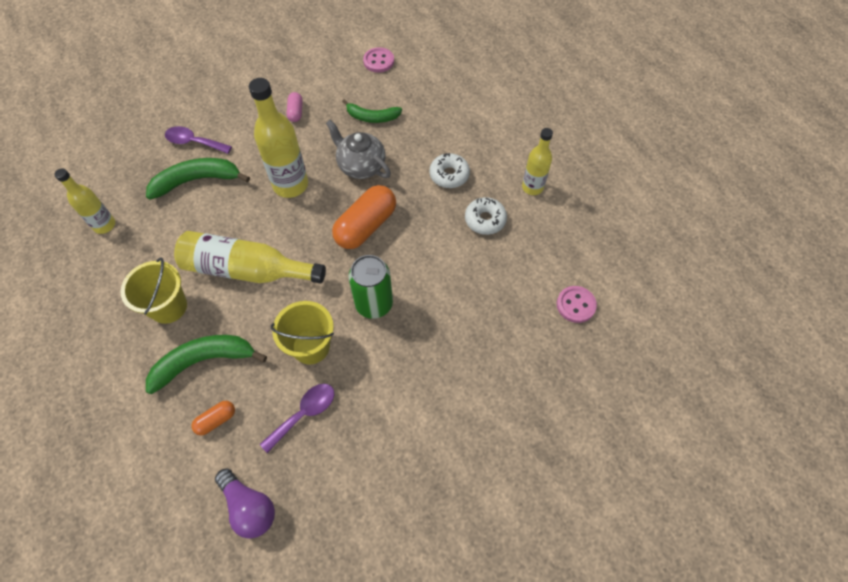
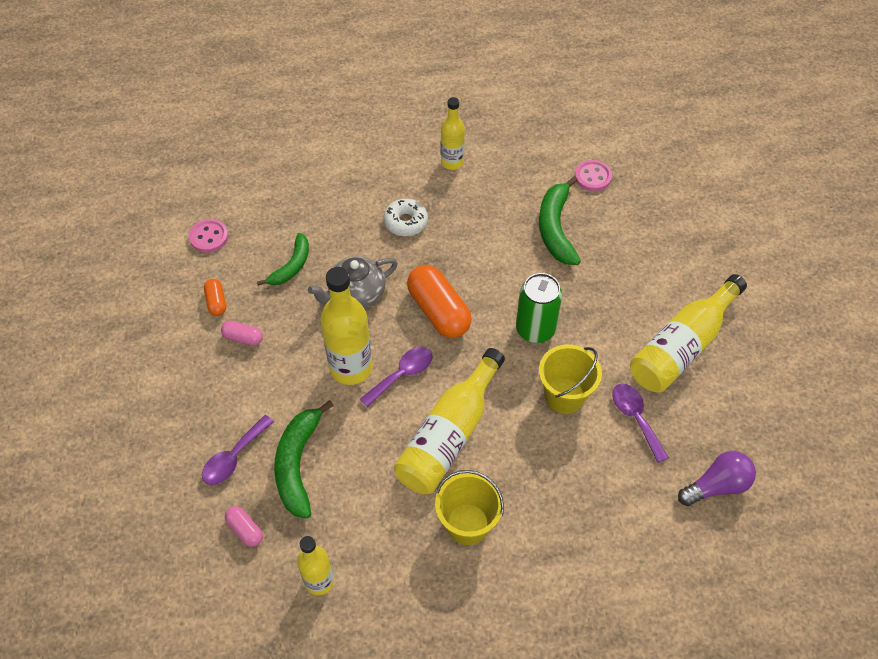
camera: 70 degrees left, 5 degrees down
green banana [146,335,267,394] -> green banana moved to [539,176,581,265]
orange capsule [191,401,235,435] -> orange capsule moved to [204,279,226,316]
white donut [465,197,507,235] -> none
none -> pink capsule [225,506,263,547]
none -> purple spoon [360,347,433,408]
none -> yellow bottle [630,274,747,392]

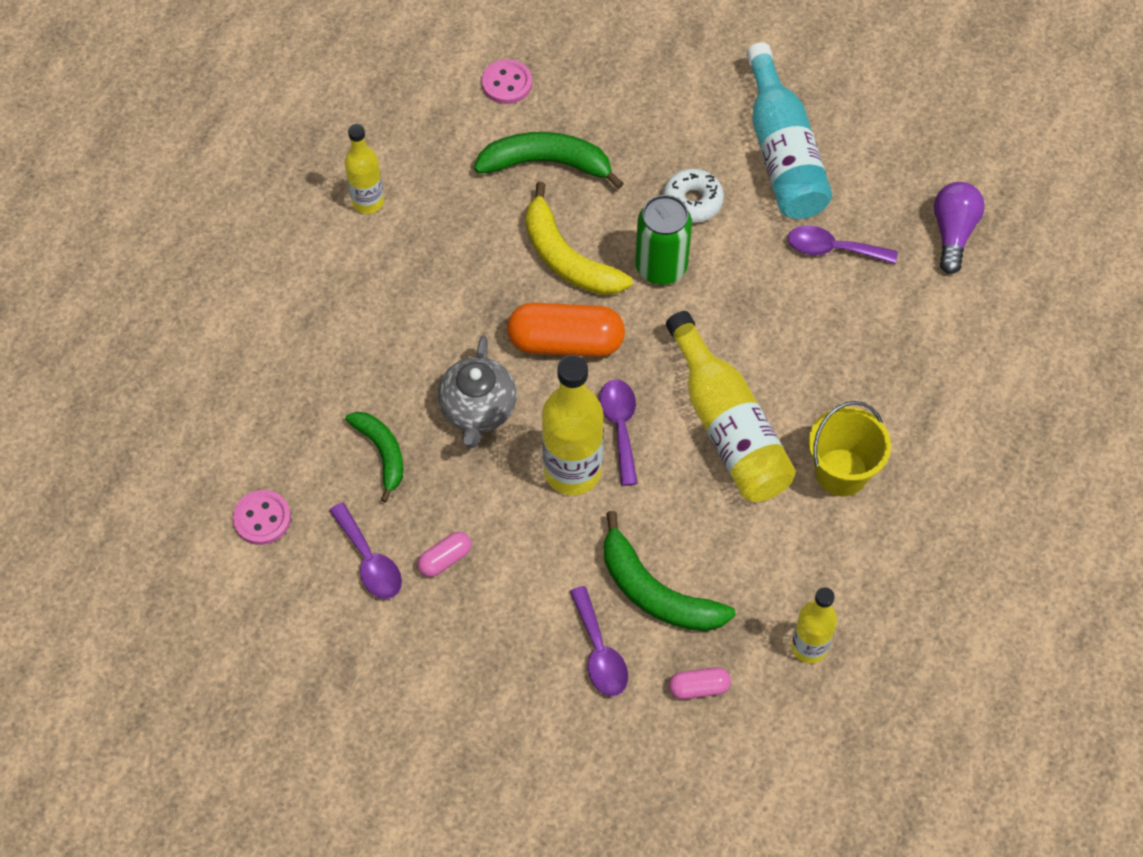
camera: 55 degrees left, 5 degrees up
orange capsule [204,279,226,316] -> purple spoon [329,502,402,599]
white donut [383,199,428,236] -> white donut moved to [663,169,724,223]
green banana [539,176,581,265] -> green banana turned 150 degrees clockwise [474,132,624,189]
yellow bucket [539,344,602,414] -> none
yellow bottle [630,274,747,392] -> turquoise bottle [746,43,832,219]
none -> yellow banana [526,182,633,295]

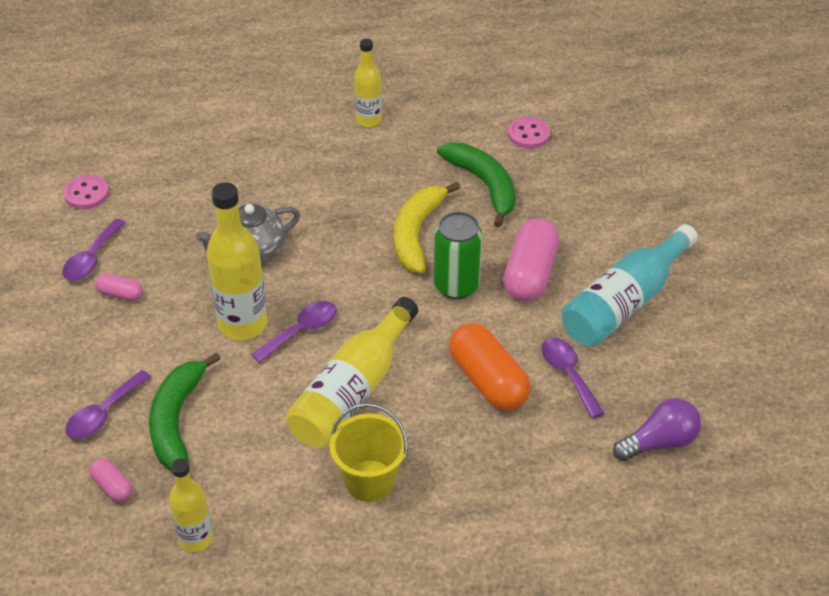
camera: 55 degrees right, 15 degrees down
green banana [345,412,403,503] -> none
orange capsule [507,303,625,357] -> orange capsule moved to [449,323,530,411]
white donut [663,169,724,223] -> pink capsule [503,218,559,302]

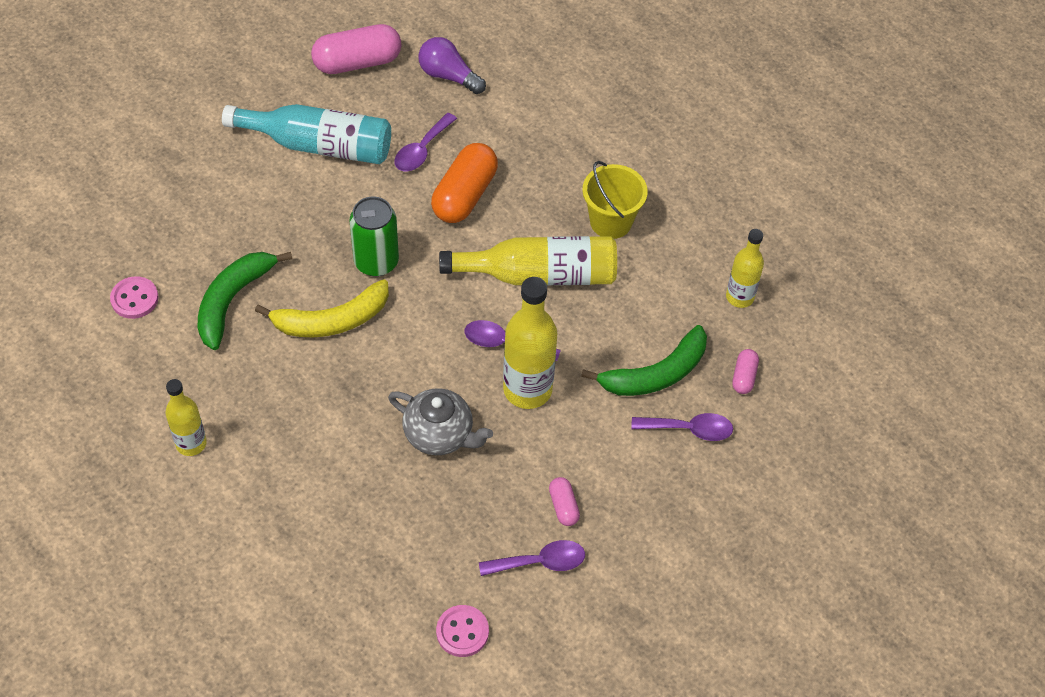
camera: 125 degrees left, 10 degrees up
pink capsule [503,218,559,302] -> pink capsule moved to [311,24,401,74]

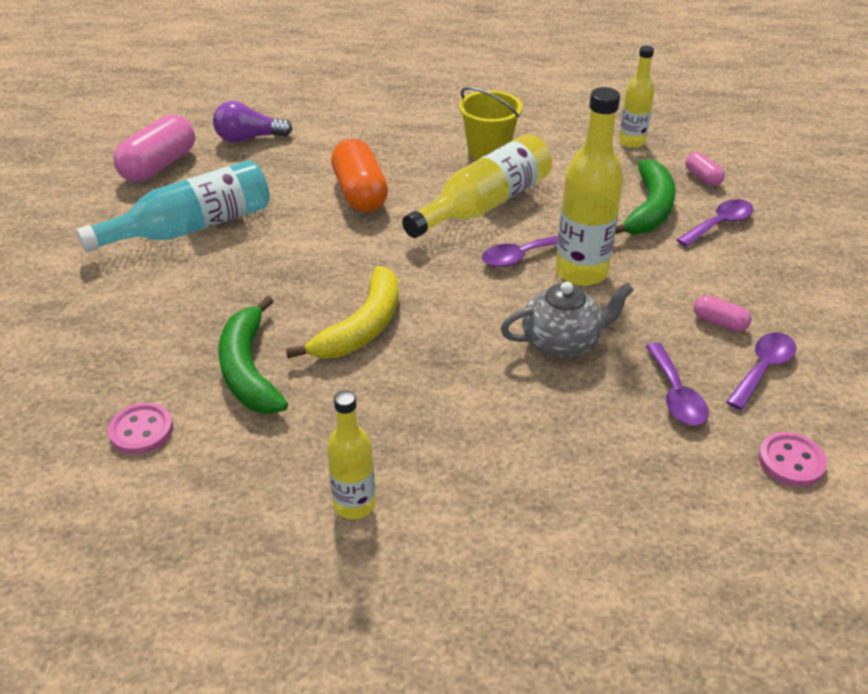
camera: 40 degrees left, 15 degrees down
green can [350,197,399,277] -> none
purple spoon [394,113,457,171] -> purple spoon moved to [646,343,709,426]

